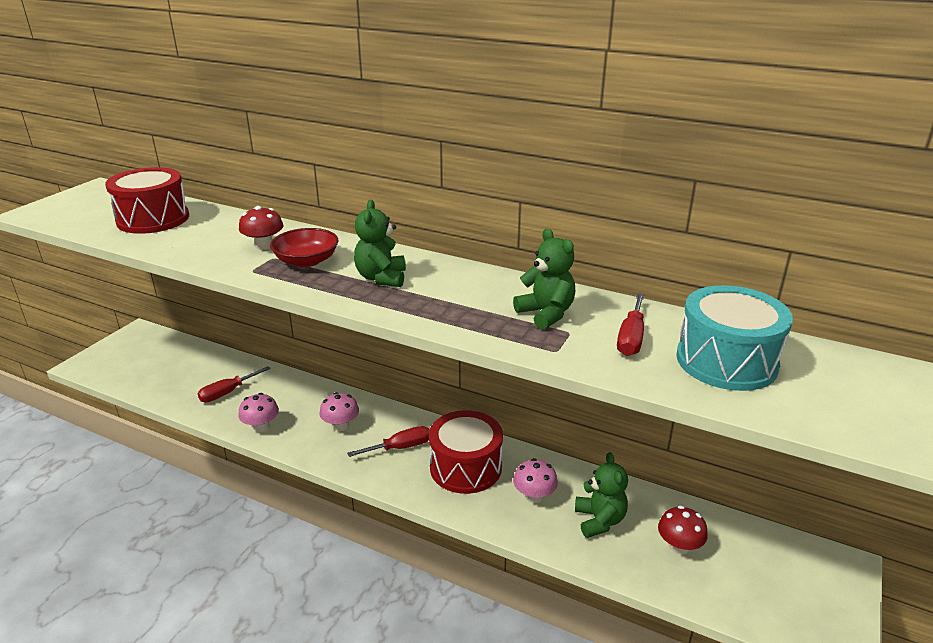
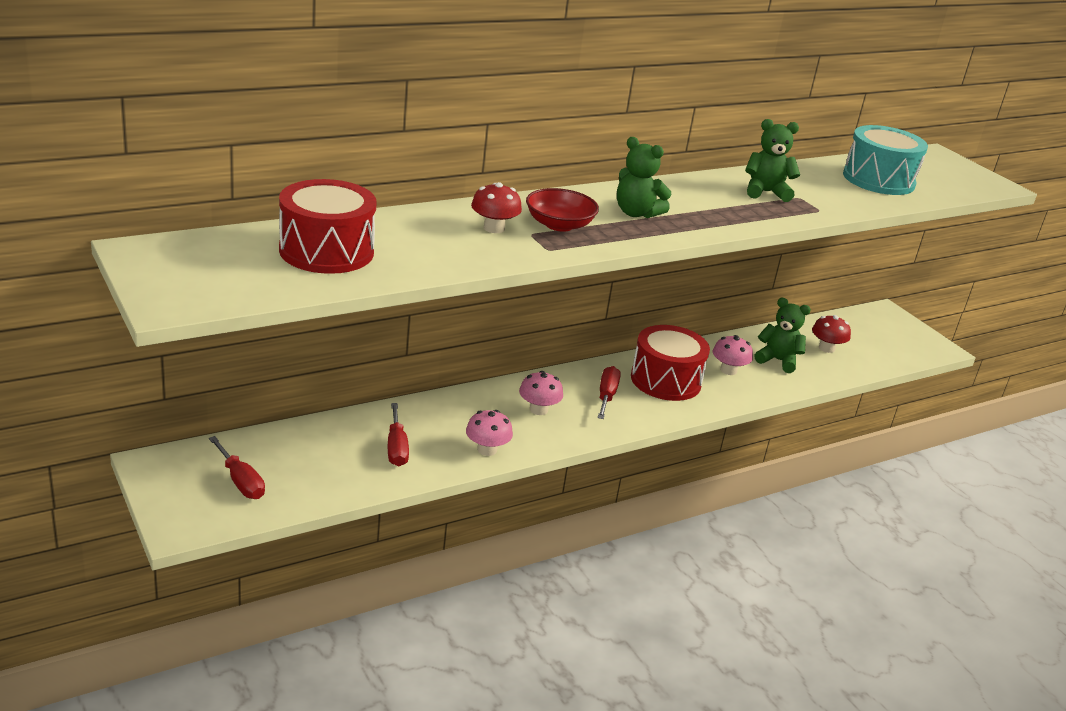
camera: 60 degrees left, 0 degrees up
red screwdriver [617,293,644,356] -> red screwdriver moved to [209,436,265,499]

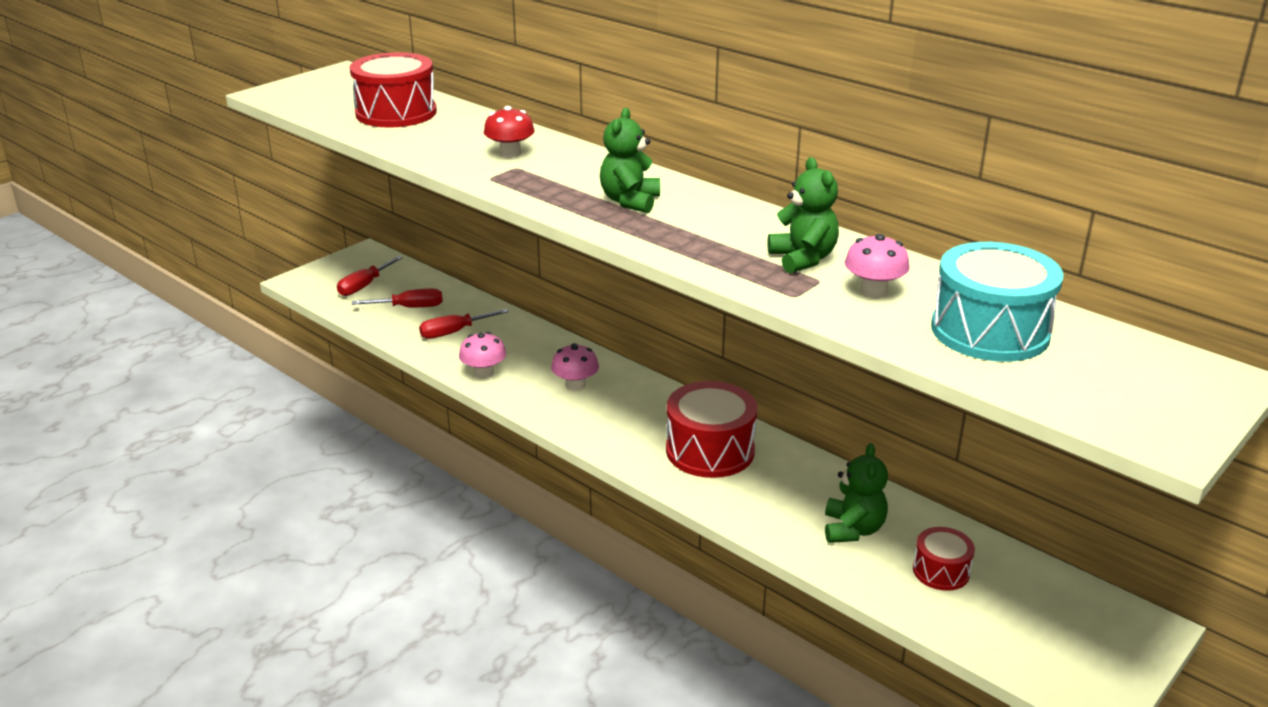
camera: 75 degrees right, 0 degrees up
red bowl [526,188,599,232] -> none
red screwdriver [598,366,621,419] -> red screwdriver moved to [352,288,443,307]
pink mushroom [713,335,753,375] -> pink mushroom moved to [845,234,910,297]
red mushroom [812,315,851,353] -> red drum [913,527,975,591]

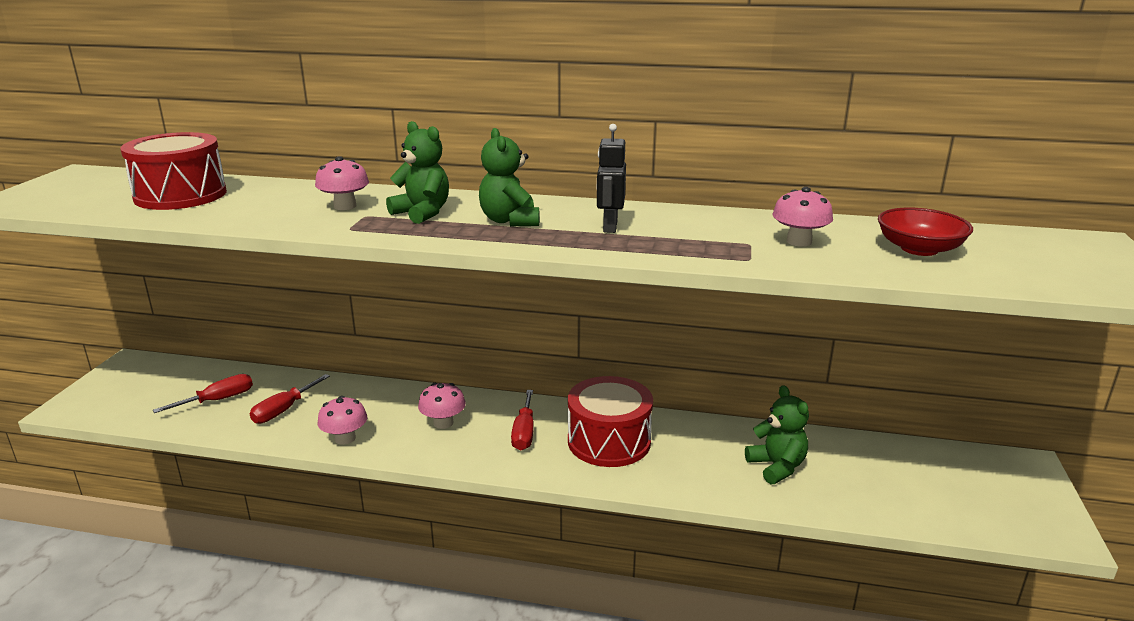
camera: 30 degrees left, 5 degrees down
red screwdriver [337,256,403,296] -> red screwdriver moved to [511,390,534,450]
red mushroom [484,106,535,158] -> pink mushroom [315,156,369,210]
green teddy bear [767,157,839,274] -> green teddy bear moved to [386,121,449,224]
red drum [913,527,975,591] -> none
turquoise drum [931,242,1064,362] -> red bowl [878,208,973,256]
none -> black robot [597,124,626,233]

